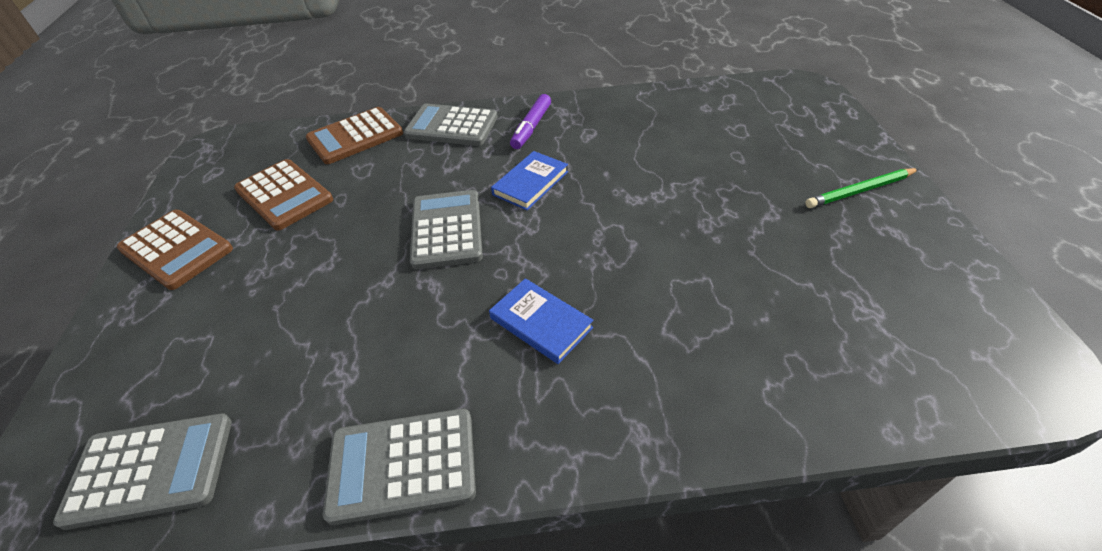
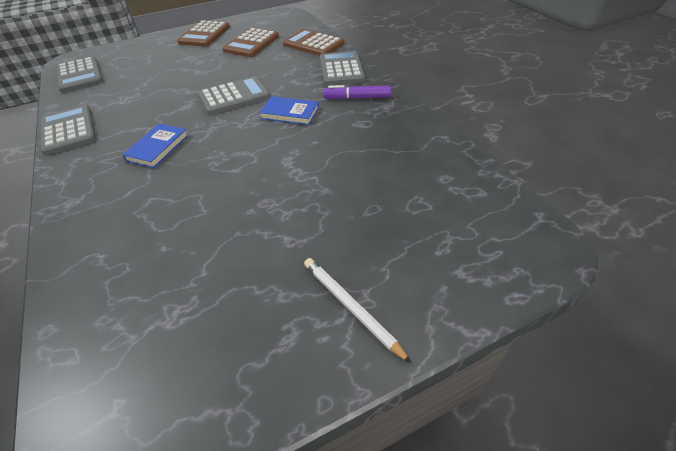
camera: 70 degrees right, 0 degrees up
green pencil [805,168,919,208] -> white pencil [304,258,411,363]

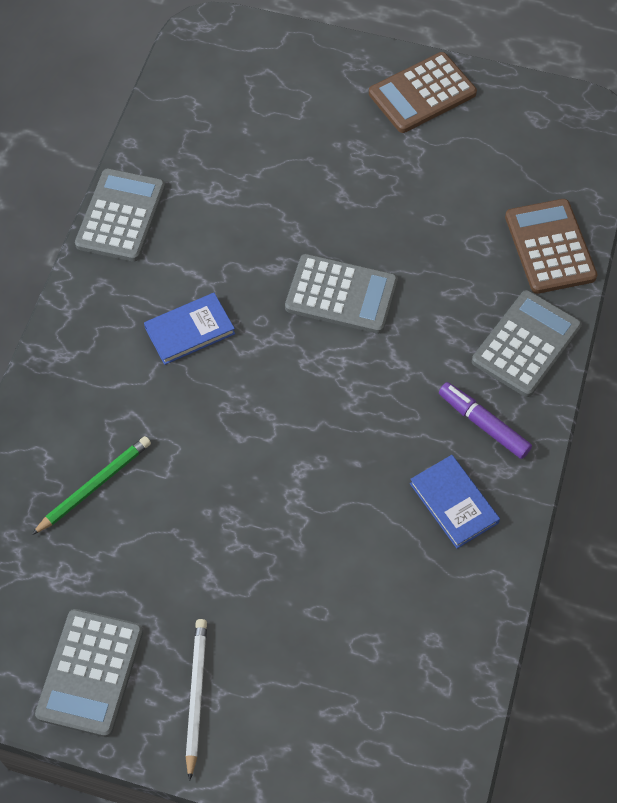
camera: 40 degrees right, 15 degrees up
grey calculator [56,57,103,93] -> grey calculator moved to [35,609,143,737]
brown calculator [223,28,279,57] -> none
blue book [259,96,319,125] -> blue book moved to [410,455,500,549]
none -> green pencil [32,436,151,535]

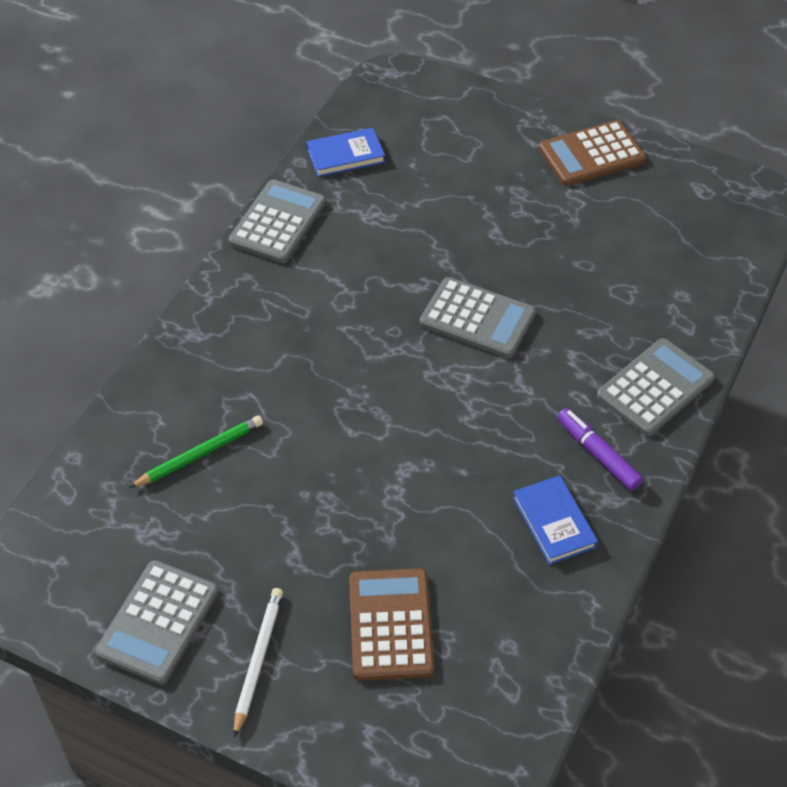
camera: 10 degrees right, 10 degrees down
blue book [144,293,235,365] -> blue book moved to [307,128,385,177]
brown calculator [505,199,597,294] -> brown calculator moved to [349,568,434,681]

